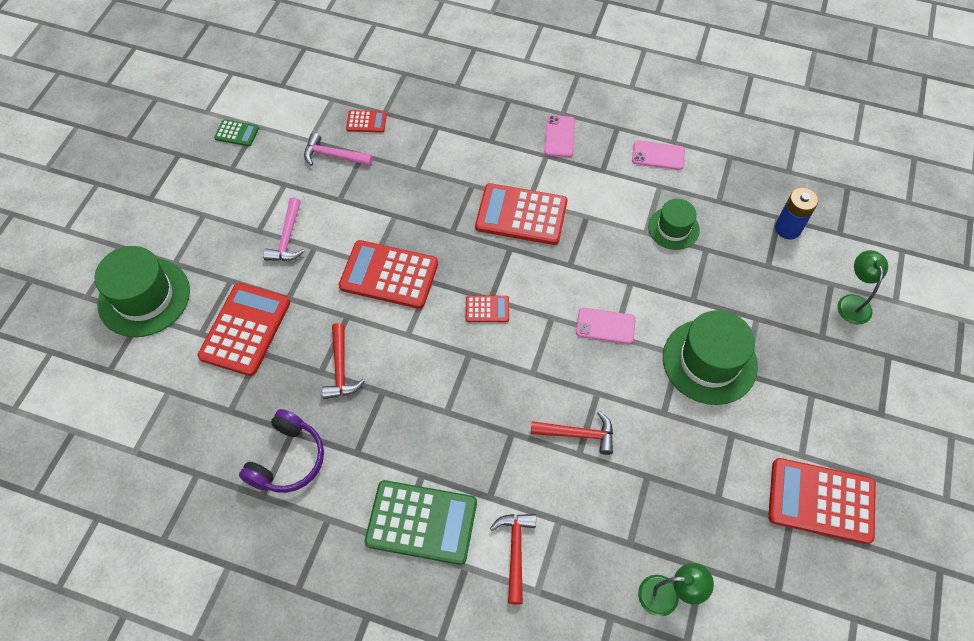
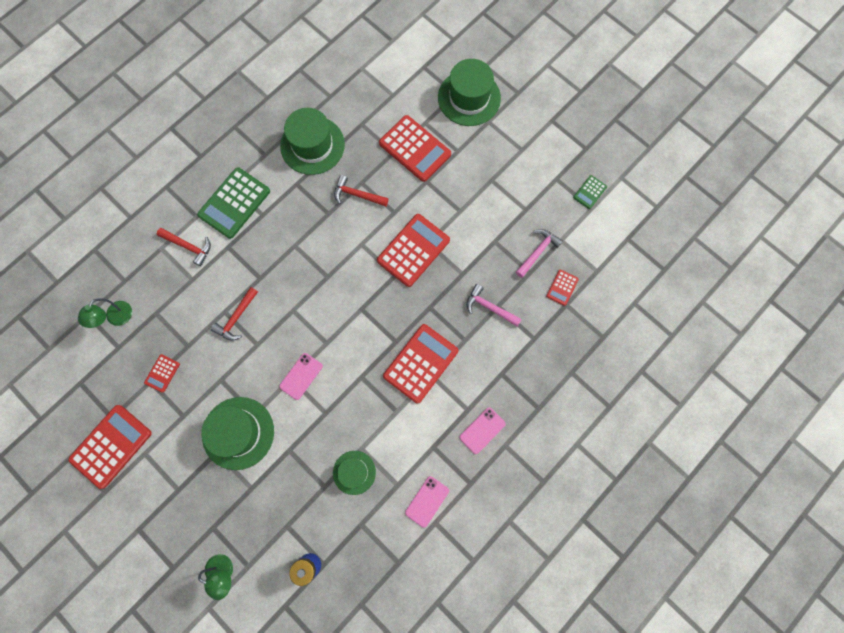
camera: 115 degrees right, 15 degrees up
purple headphones [239,409,324,493] -> green hat [280,108,345,175]
pink hammer [263,197,305,261] -> pink hammer moved to [466,284,522,327]
red calculator [466,296,509,322] -> red calculator moved to [144,354,180,393]
pink phone [544,115,575,157] -> pink phone turned 75 degrees counterclockwise [459,407,506,454]

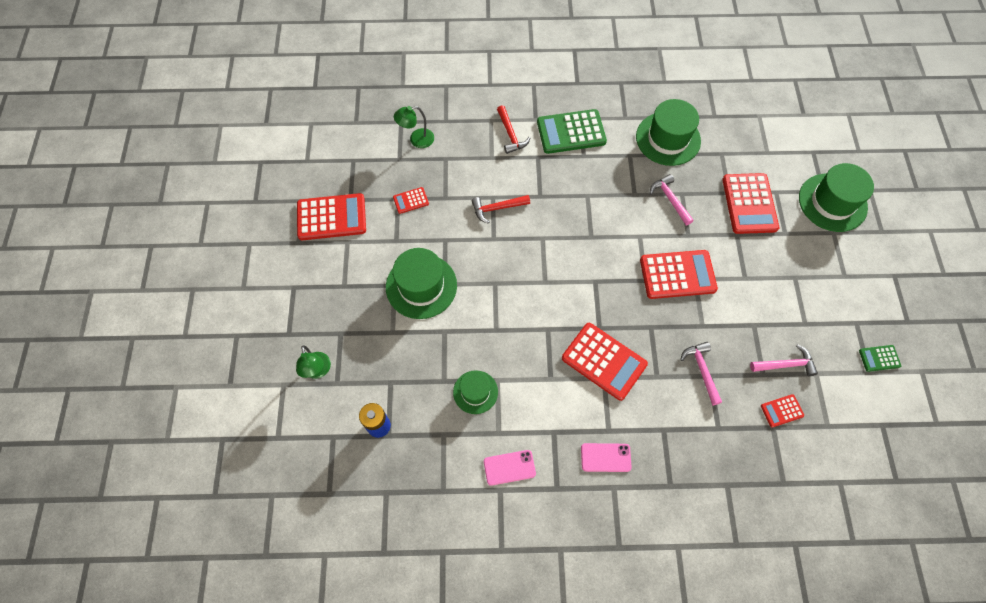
camera: 45 degrees right, 10 degrees down
pink phone [279,353,323,400] -> none
red hammer [334,175,389,206] -> pink hammer [650,174,694,225]
red calculator [383,324,458,404] -> red calculator turned 45 degrees clockwise [562,323,648,401]

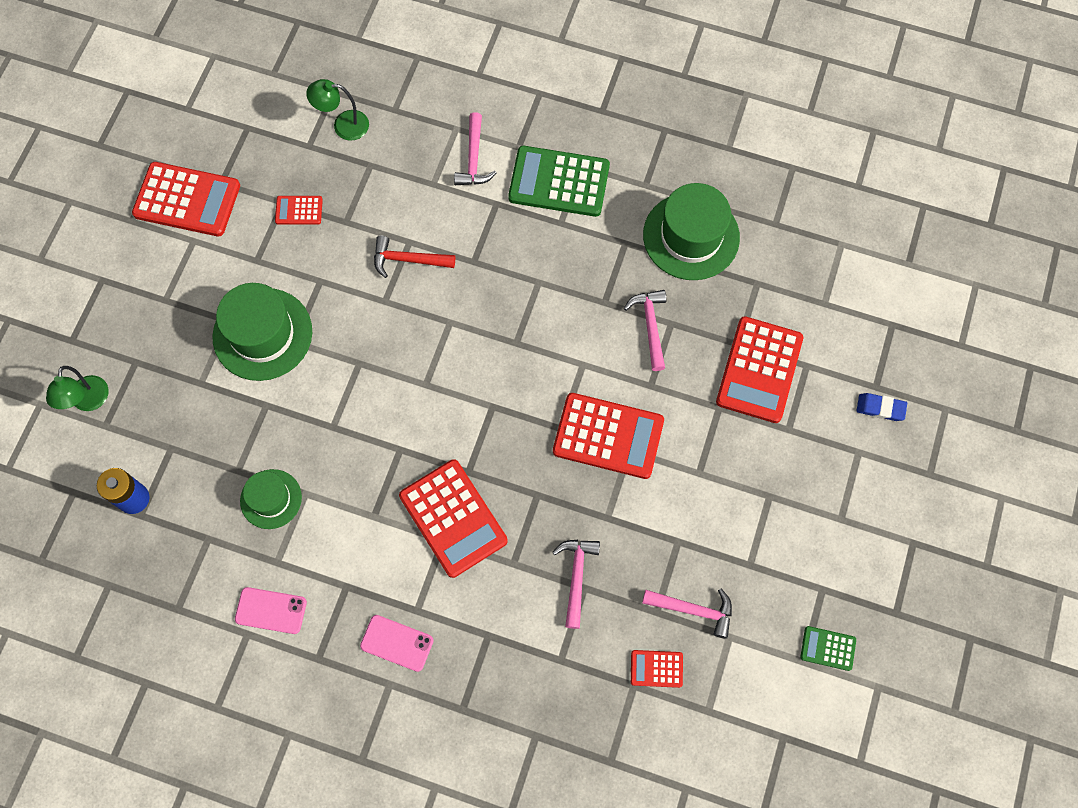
camera: 20 degrees right, 5 degrees up
red hammer [497,105,530,154] -> pink hammer [454,112,496,185]
green hat [799,163,874,232] -> blue eraser [857,393,907,421]

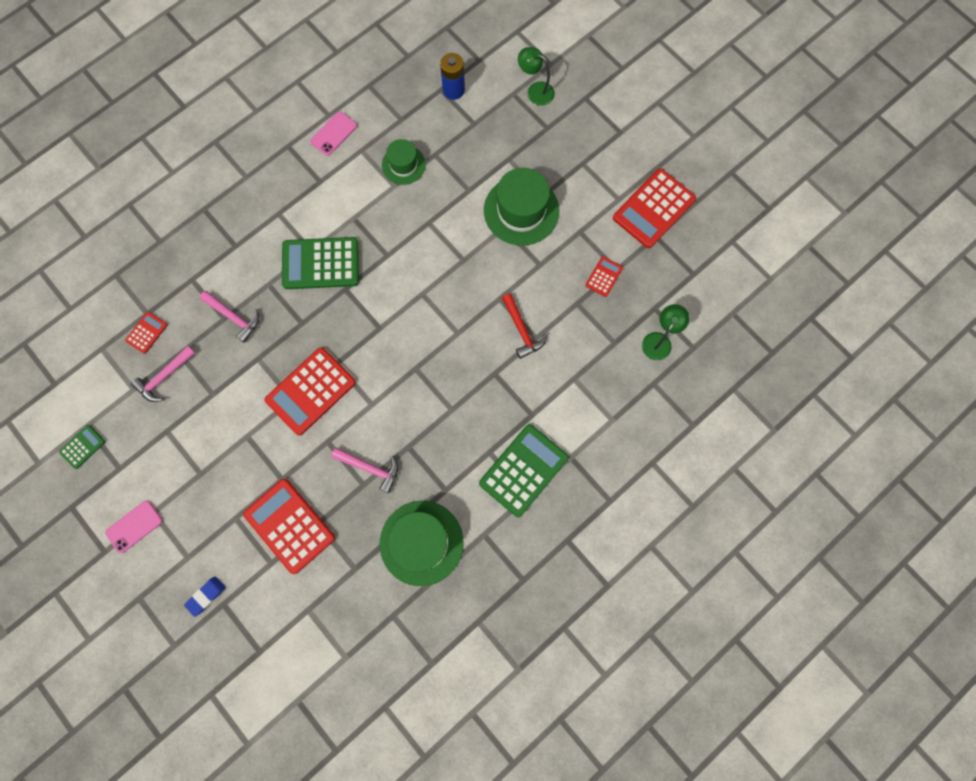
camera: 120 degrees right, 5 degrees up
pink phone [360,615,434,672] -> pink phone moved to [105,501,162,553]
red hammer [374,236,455,278] -> red hammer turned 120 degrees clockwise [502,293,547,359]
red calculator [399,459,508,578] -> green calculator [282,237,359,289]
pink hammer [454,112,496,185] -> none

